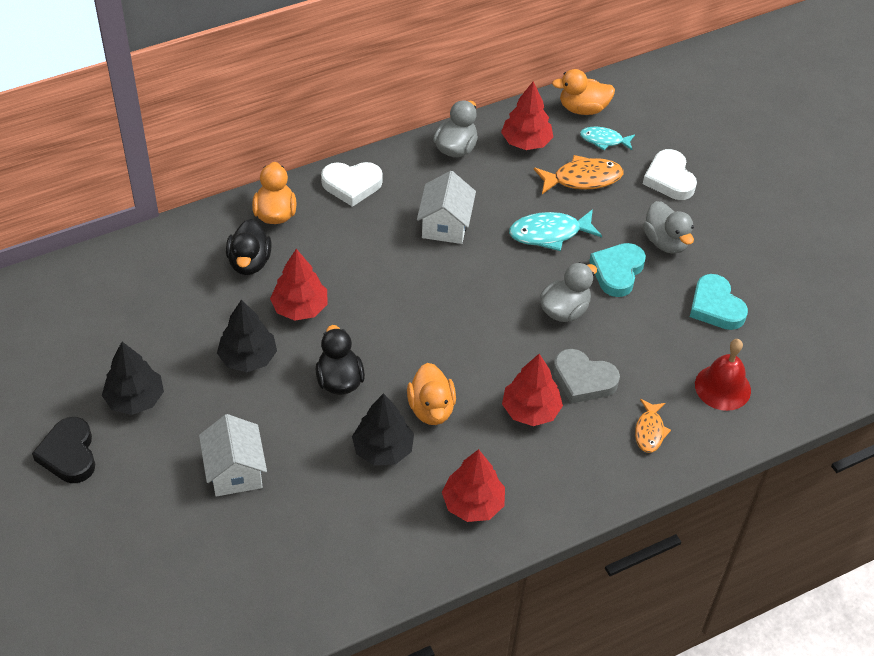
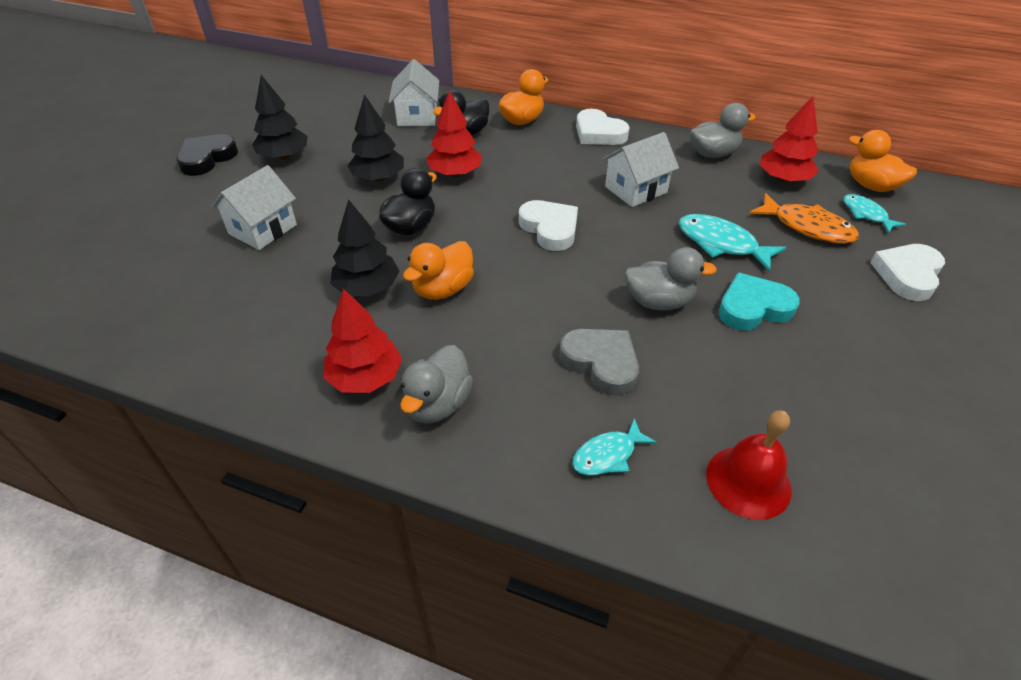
camera: 50 degrees right, 5 degrees down
red tree [502,354,563,426] -> none
grey heart [553,349,620,404] -> grey heart turned 150 degrees clockwise [559,329,639,396]
orange fish [635,399,671,453] -> turquoise fish [572,418,657,476]
grey duck [643,201,694,254] -> grey duck moved to [400,345,473,424]
turquoise heart [690,274,748,330] -> none
none -> white house [389,59,439,126]
none -> white heart [519,200,578,251]

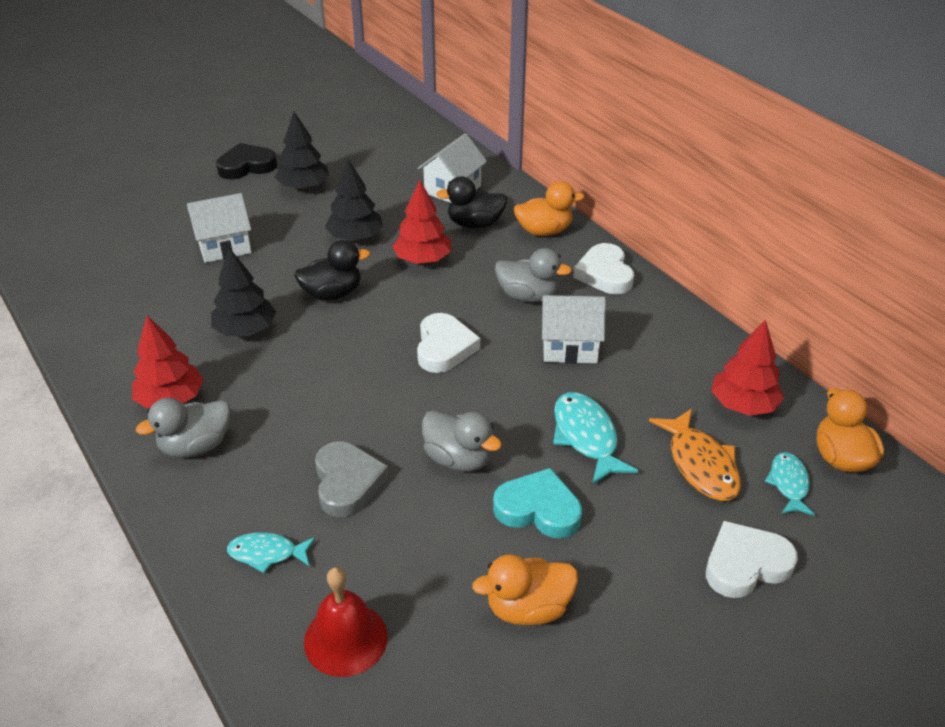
camera: 35 degrees right, 5 degrees down
orange duck [403,241,474,300] -> orange duck moved to [472,554,578,625]
grey duck [690,103,756,158] -> grey duck moved to [495,248,572,302]

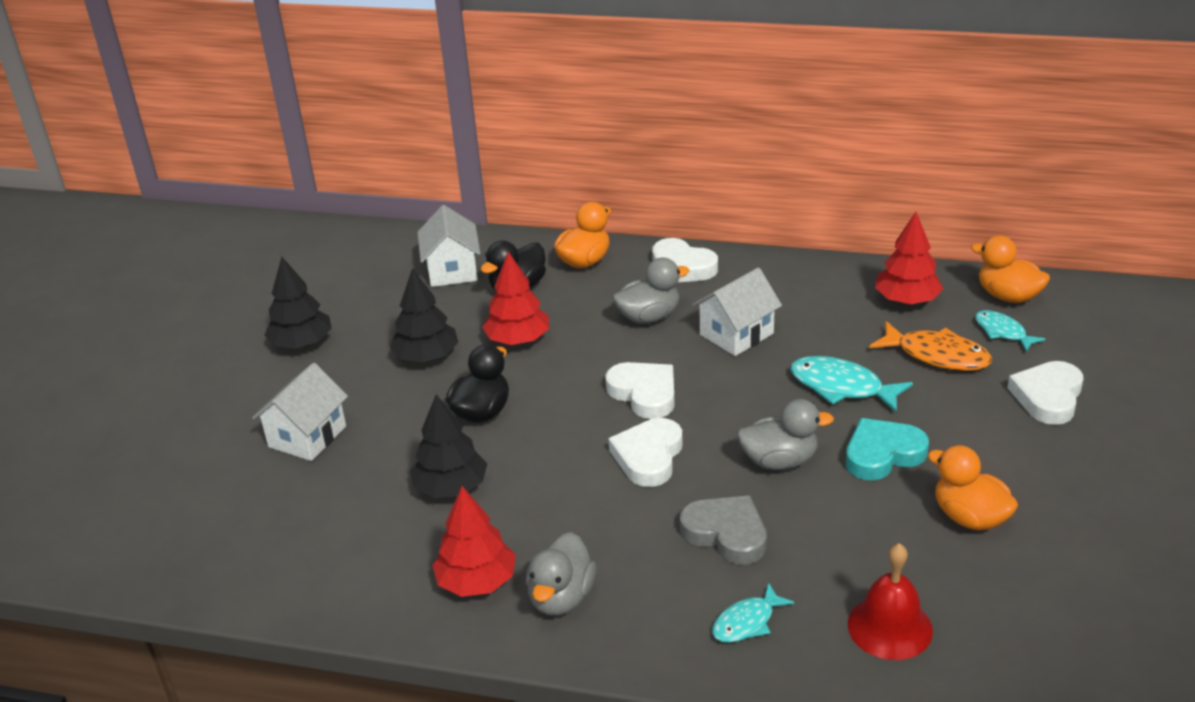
camera: 40 degrees left, 5 degrees down
black heart [216,143,277,180] -> none
orange duck [472,554,578,625] -> orange duck turned 105 degrees clockwise [928,445,1018,531]
none -> white heart [608,418,682,487]

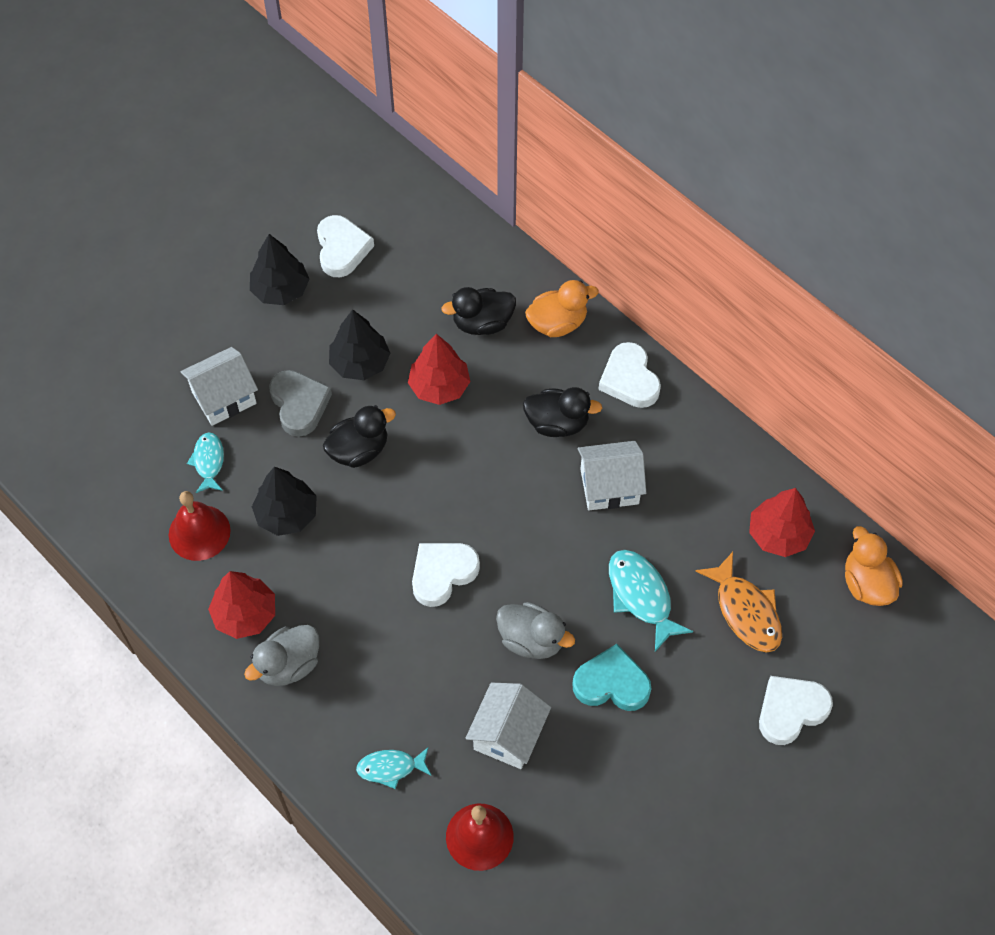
camera: 30 degrees right, 25 degrees up
white house [417,205,480,287] -> white house moved to [465,683,551,769]
white heart [605,362,675,419] -> white heart moved to [317,215,374,277]
grey duck [612,257,689,324] -> black duck [523,387,602,437]
grey heart [680,496,767,565] -> grey heart moved to [269,370,332,437]
orange duck [928,445,1018,531] -> none
turquoise fish [975,310,1045,352] -> turquoise fish moved to [187,432,224,493]
none -> red bell [169,491,231,561]

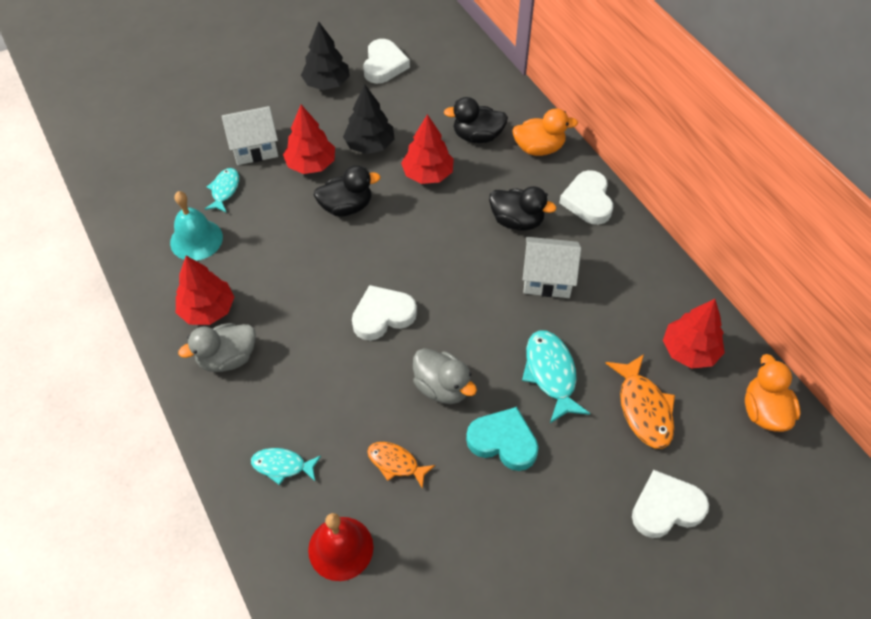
camera: 15 degrees right, 5 degrees down
red bell [169,491,231,561] -> turquoise bell [170,191,223,261]
black tree [252,466,317,536] -> none
grey heart [269,370,332,437] -> red tree [283,105,335,174]
white house [465,683,551,769] -> orange fish [367,442,435,489]

